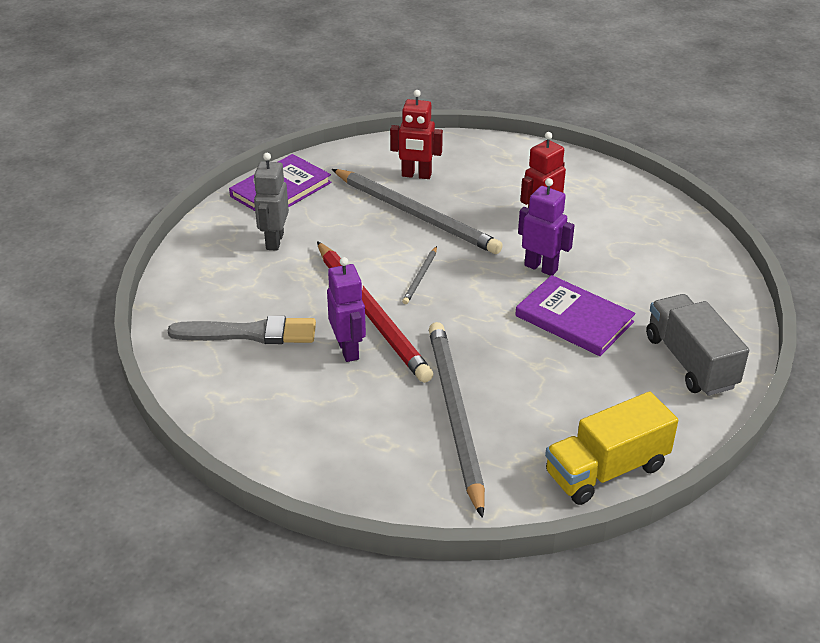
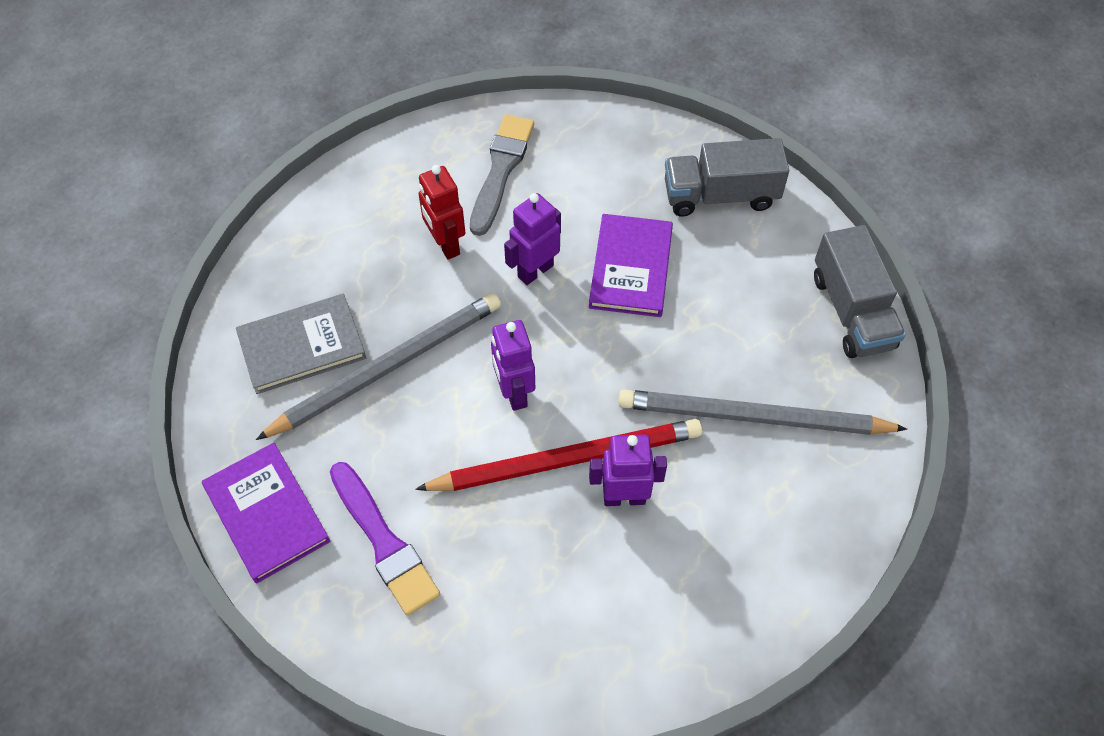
camera: 75 degrees left, 20 degrees up
grey brush [168,316,316,344] -> grey brush moved to [470,115,534,236]
grey robot [253,153,289,251] -> purple brush [330,462,440,616]
red robot [390,90,443,179] -> grey book [236,294,366,394]
grey pencil [402,246,437,304] -> purple robot [491,320,535,411]
purple book [515,275,636,356] -> purple book turned 45 degrees counterclockwise [589,214,673,317]
yellow truck [545,391,678,505] -> grey truck [814,225,906,358]

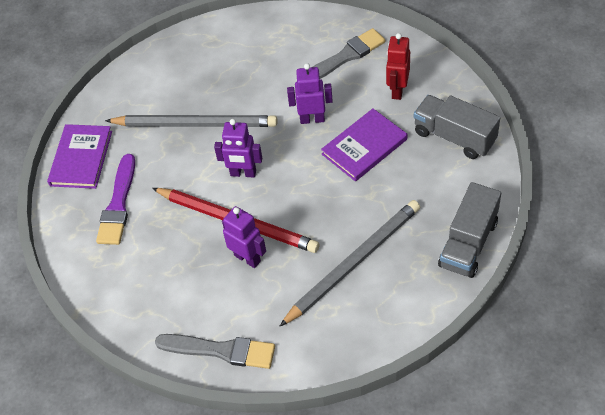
camera: 45 degrees right, 5 degrees down
grey book [236,294,366,394] -> none
red robot [418,165,465,260] -> red robot moved to [386,33,410,100]
purple robot [491,320,535,411] -> purple robot turned 105 degrees counterclockwise [214,119,262,177]
grey pencil [618,389,907,435] -> grey pencil turned 90 degrees clockwise [279,200,420,327]
none -> grey brush [155,334,275,369]

